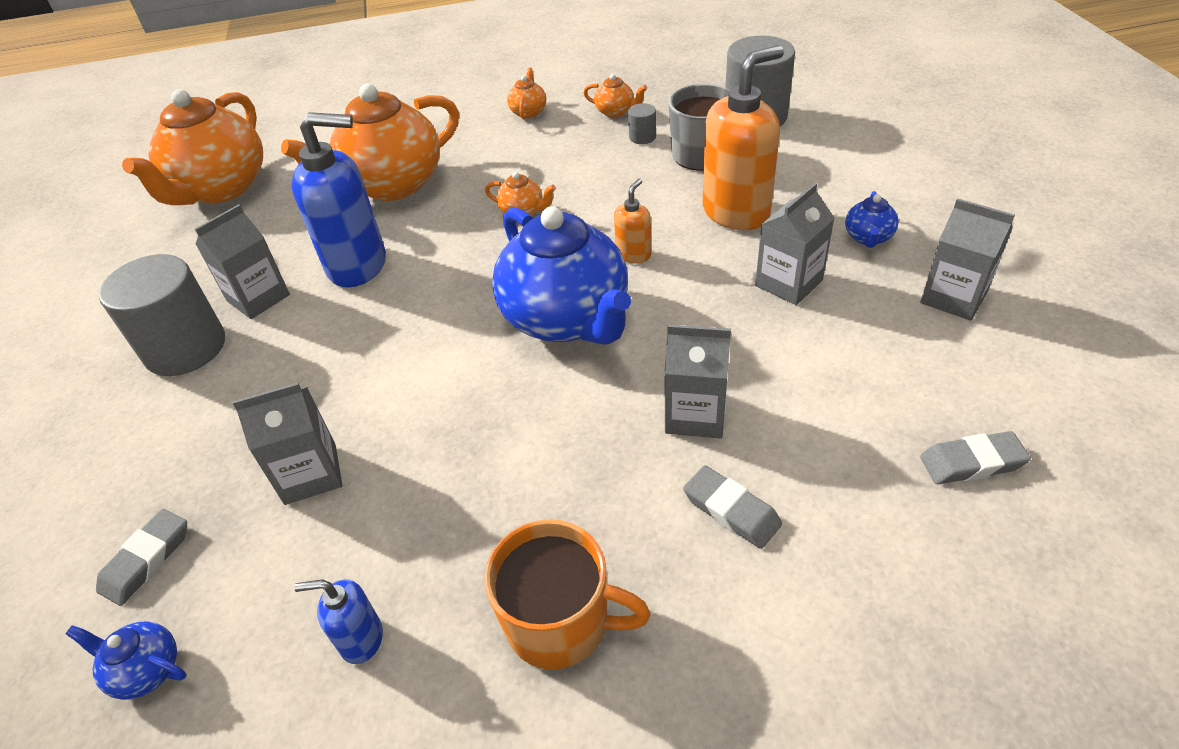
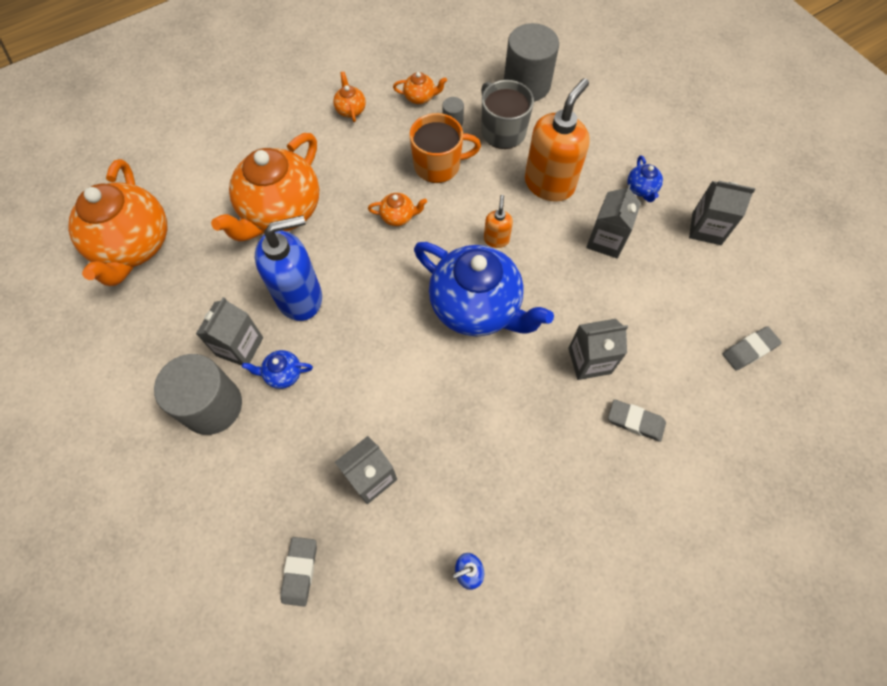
camera: 25 degrees left, 20 degrees up
blue teapot [66,621,186,700] -> blue teapot moved to [242,350,313,389]
orange mug [485,519,651,670] -> orange mug moved to [410,113,481,183]

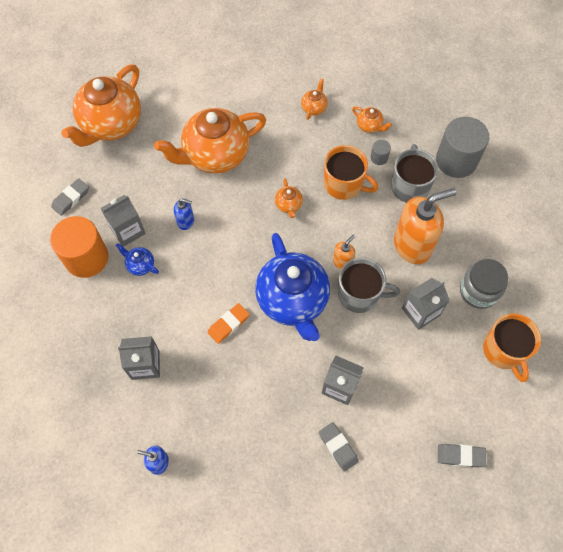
camera: 35 degrees right, 0 degrees up
grey cylinder [154,354,242,435] -> orange cylinder [50,216,109,278]
blue soap dispenser [255,215,322,321] -> blue soap dispenser [174,199,194,230], size x0.47
grey eraser [280,537,317,607] -> grey eraser moved to [51,178,89,216]
orange teapot [368,193,427,226] -> orange teapot turned 45 degrees clockwise [275,178,303,218]
blue teapot [627,156,663,202] -> grey jar [460,259,508,309]
grey carton [689,181,755,245] -> orange mug [483,313,541,382]
none -> orange eraser [207,303,250,344]
none -> grey mug [338,258,400,313]

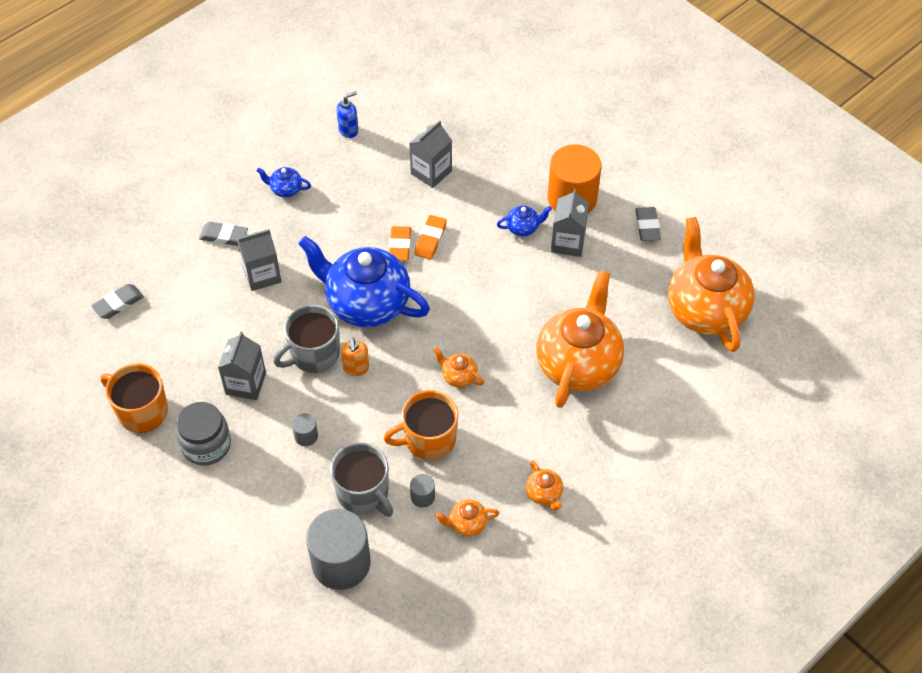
camera: 135 degrees right, 10 degrees down
blue soap dispenser [174,199,194,230] -> none
orange soap dispenser [394,188,456,264] -> grey cylinder [292,413,318,446]
none -> blue teapot [257,167,311,198]
none -> orange eraser [415,215,447,260]

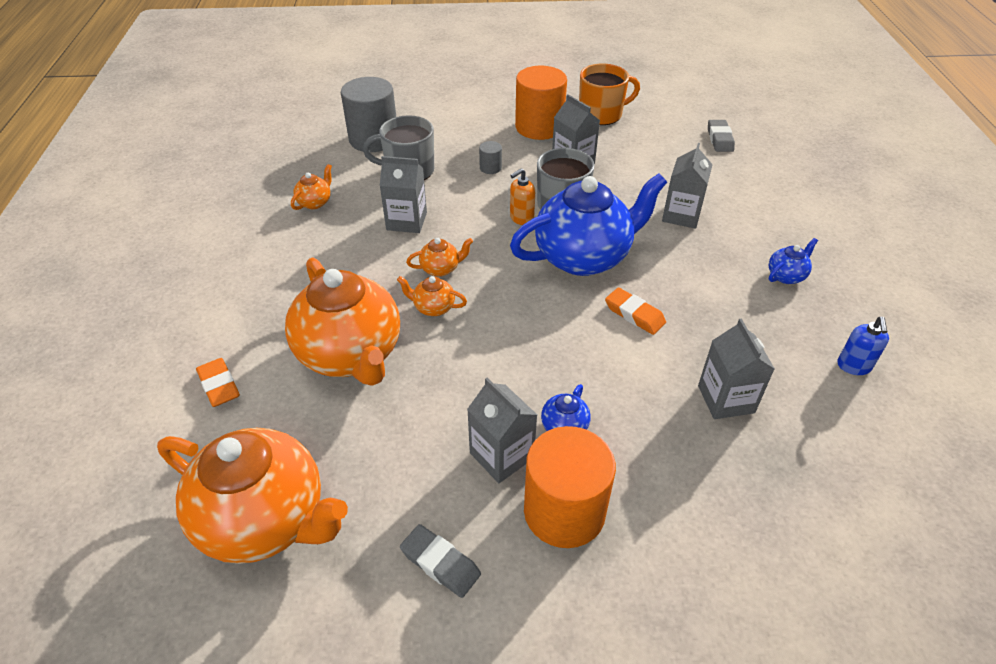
camera: 130 degrees right, 10 degrees down
grey jar [176,402,231,466] -> orange cylinder [515,66,567,140]
grey eraser [199,222,248,246] -> none
orange soap dispenser [341,338,369,376] -> orange soap dispenser turned 75 degrees counterclockwise [510,168,535,225]
orange mug [384,390,458,460] -> grey carton [380,156,427,233]
grey cylinder [410,474,435,508] -> none
orange eraser [415,215,447,260] -> orange eraser moved to [196,358,240,407]
orange teapot [526,460,563,511] -> orange teapot moved to [397,276,467,316]

